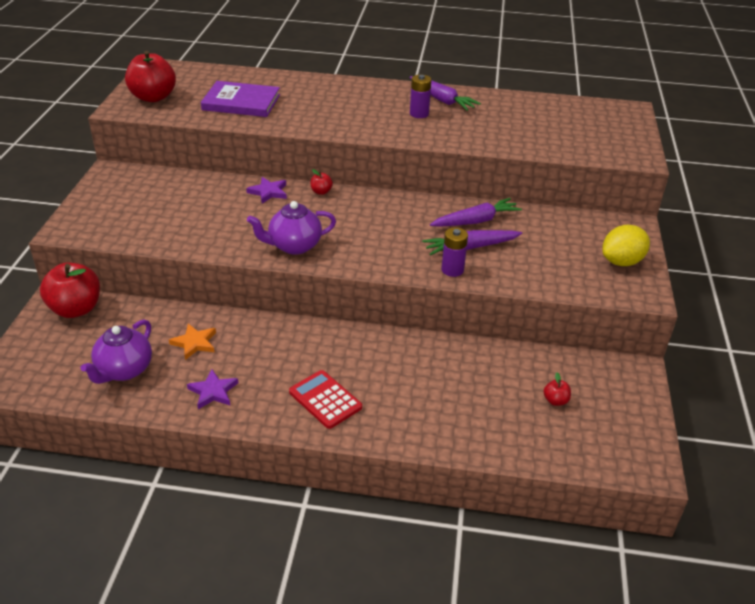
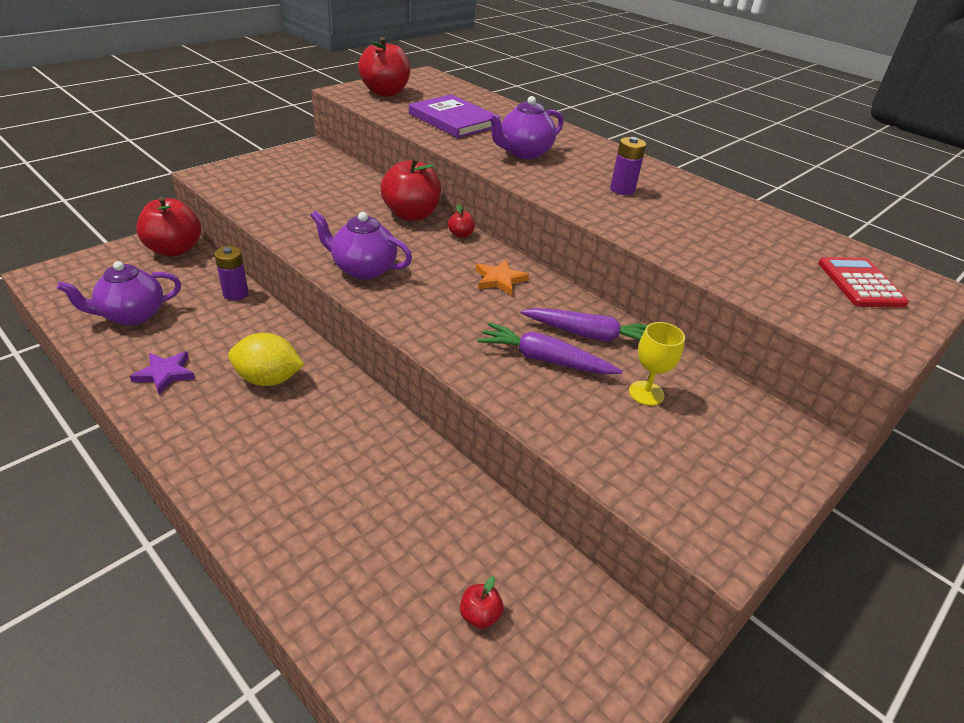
camera: 35 degrees right, 0 degrees up
orange star [169,324,216,360] -> orange star moved to [476,260,529,296]
purple star [246,177,287,204] -> red apple [381,157,441,221]
red calculator [289,370,362,429] -> red calculator moved to [818,257,909,308]
purple carrot [409,76,481,111] -> none
purple battery [442,227,468,277] -> purple battery moved to [214,246,249,301]
yellow lemon [602,225,650,266] -> yellow lemon moved to [228,333,304,386]
none -> purple teapot [488,96,564,159]
none -> yellow goblet [629,322,685,406]

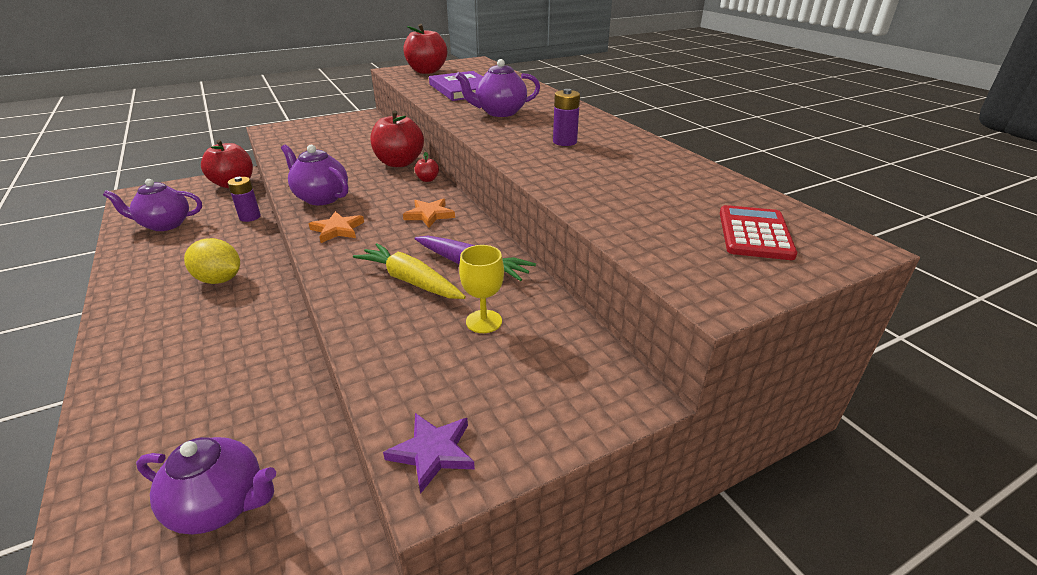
camera: 20 degrees right, 5 degrees down
purple star [129,351,195,395] -> purple star moved to [383,413,475,494]
red apple [460,576,504,629] -> purple teapot [136,437,276,534]
purple carrot [477,322,623,375] -> yellow carrot [353,243,466,299]
none -> orange star [308,211,364,243]

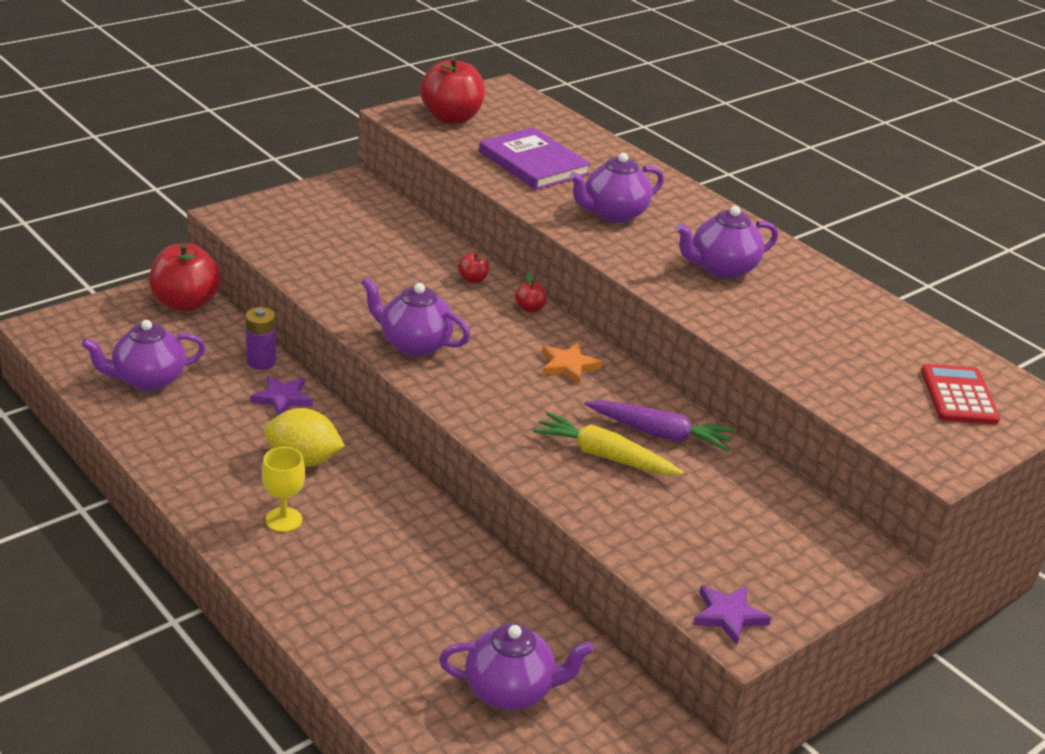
camera: 15 degrees left, 0 degrees up
orange star [308,211,364,243] -> none
red apple [370,110,424,167] -> red apple [458,253,489,283], size x0.44
yellow goblet [459,245,504,333] -> yellow goblet moved to [262,447,305,532]
purple battery [553,89,580,146] -> purple teapot [676,206,778,279]
none -> purple star [250,376,313,415]

